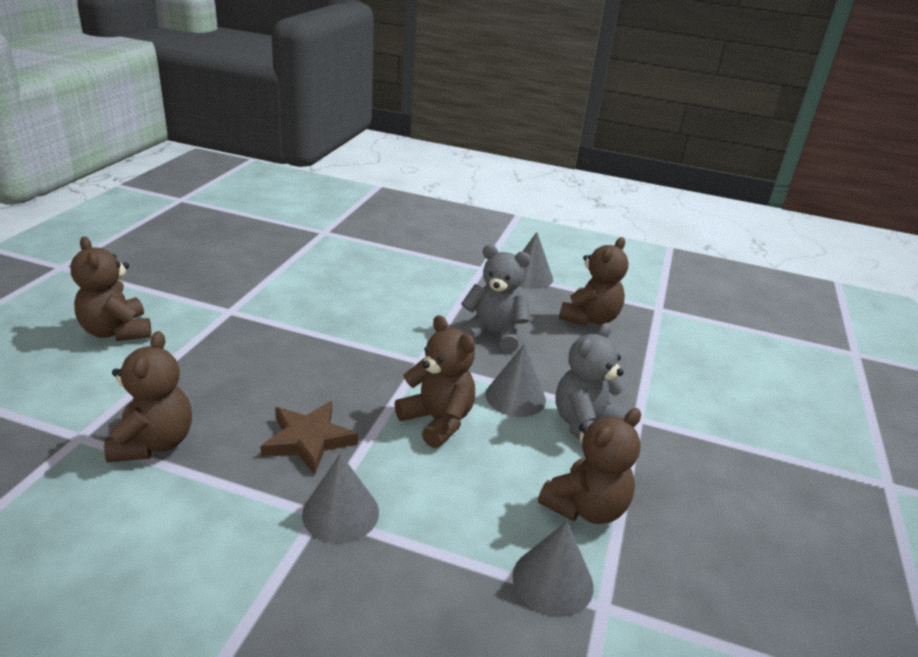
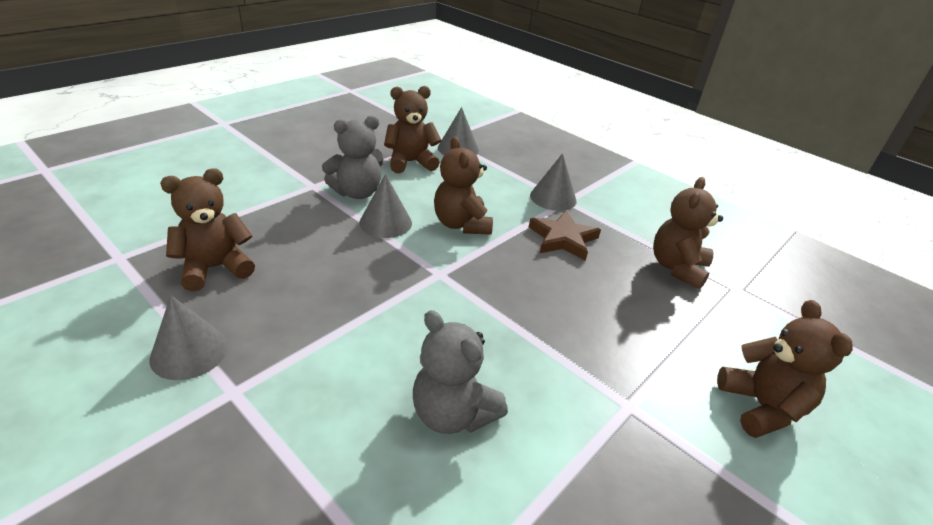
camera: 155 degrees left, 5 degrees up
grey teddy bear [460,245,530,352] -> grey teddy bear moved to [413,310,508,434]

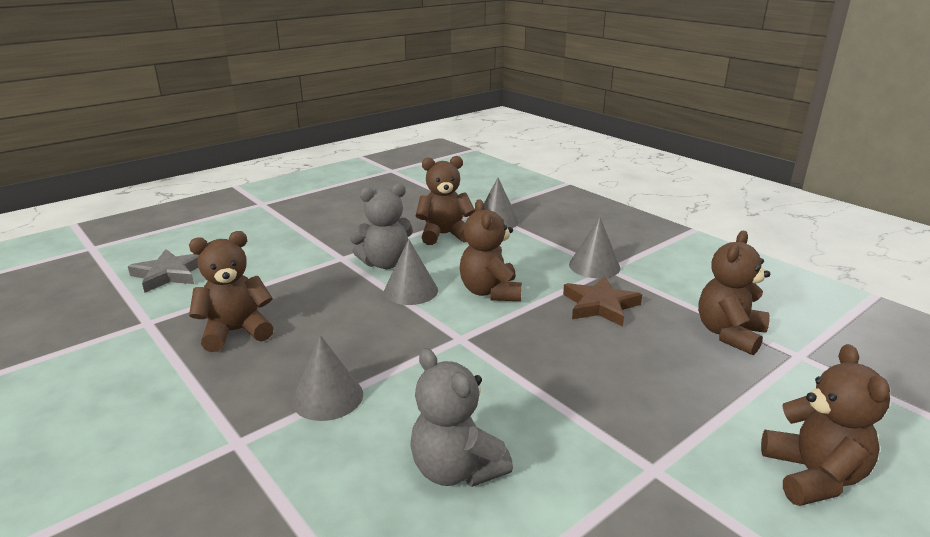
camera: 10 degrees right, 10 degrees down
grey cone [150,295,228,380] -> grey cone moved to [292,335,363,421]
none -> grey star [128,249,199,293]

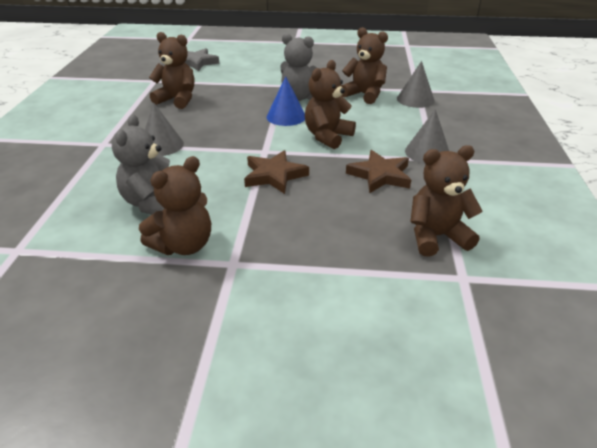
camera: 45 degrees right, 10 degrees up
grey cone [384,239,438,305] -> blue cone [267,76,305,126]
brown teddy bear [761,344,890,506] -> brown teddy bear moved to [139,156,211,255]
none -> brown star [244,150,309,194]

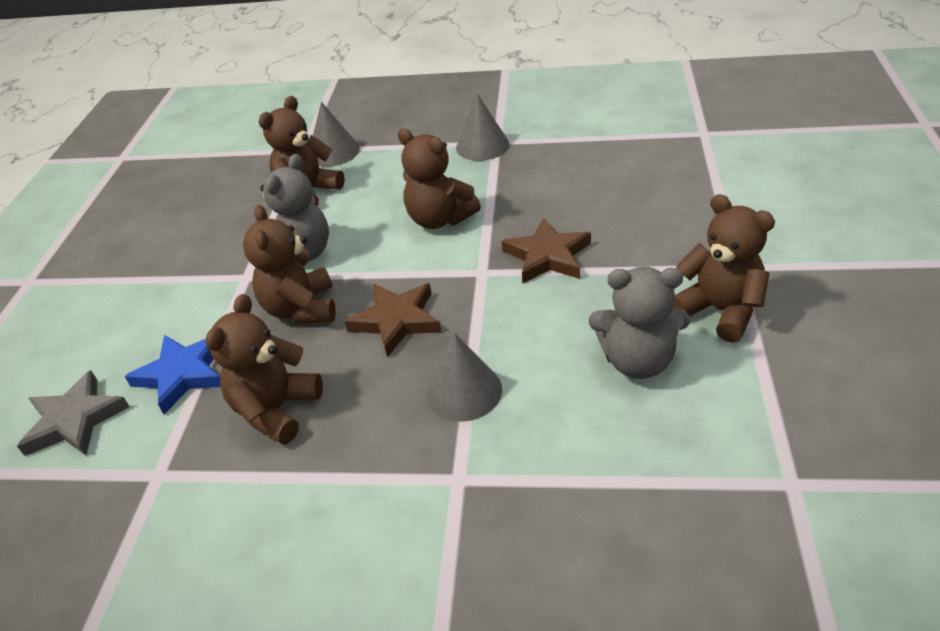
camera: 85 degrees left, 5 degrees up
blue cone [267,76,305,126] -> none
brown star [346,150,411,193] -> brown star moved to [344,283,441,357]
brown teddy bear [410,145,483,257] -> brown teddy bear moved to [243,205,336,324]
none -> blue star [125,335,221,414]

